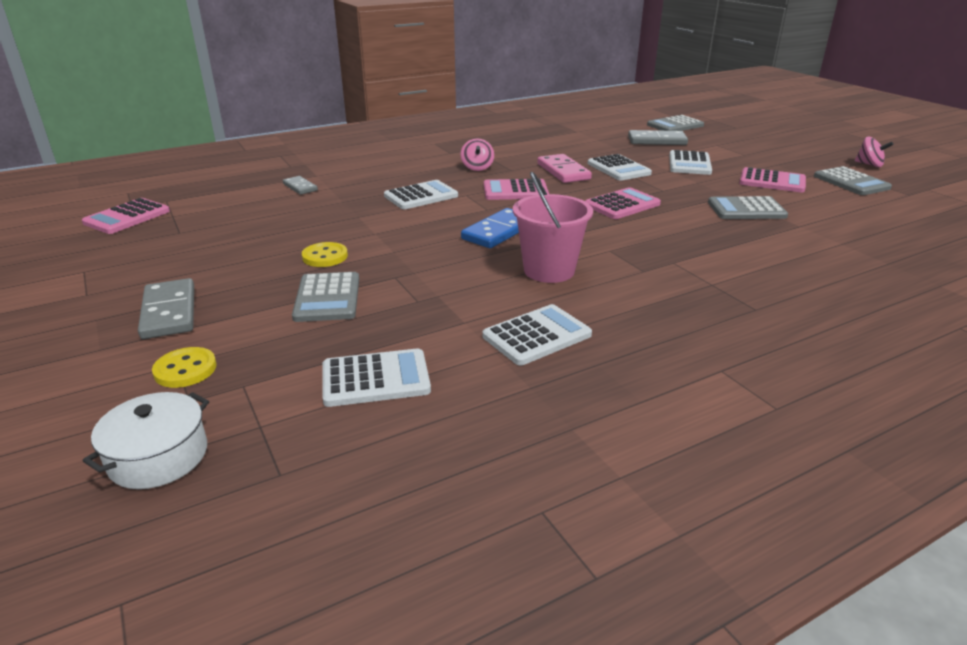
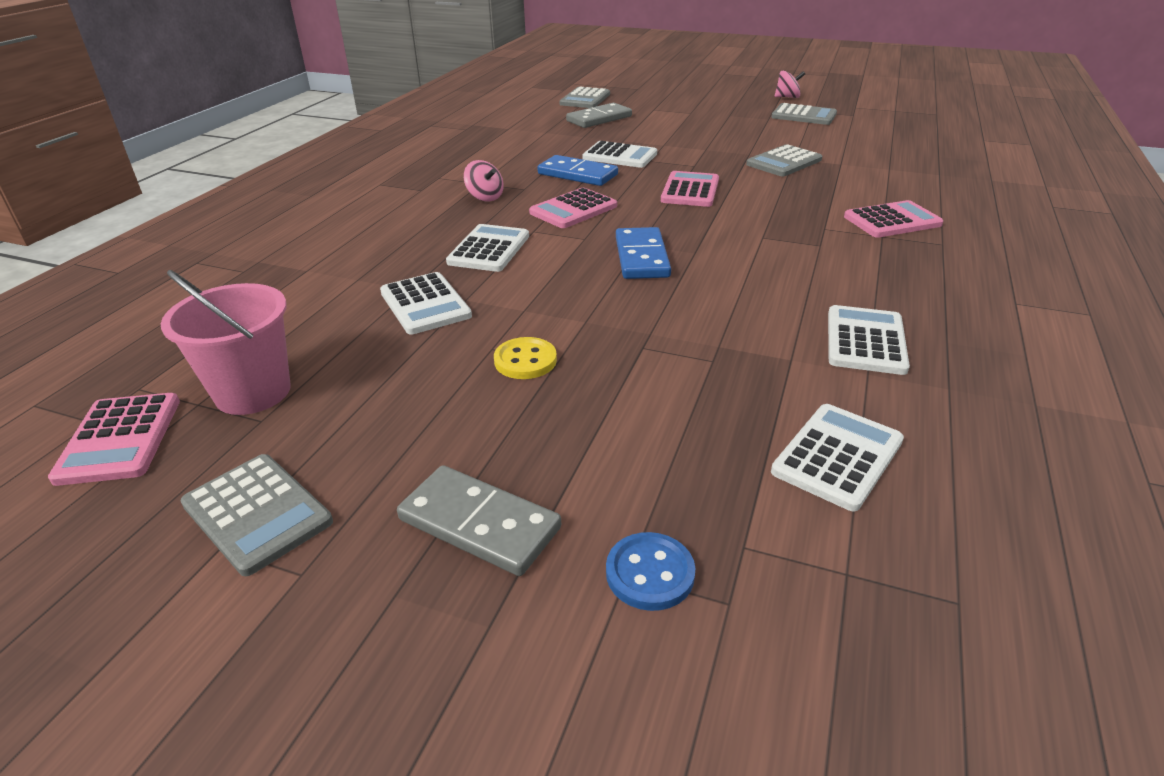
camera: 40 degrees left, 5 degrees up
white pot [83,392,209,489] -> none
yellow button [152,347,217,388] -> blue button [606,532,695,611]
grey domino [283,176,318,195] -> none
grey calculator [292,272,359,322] -> grey calculator moved to [180,454,333,576]
pink bucket [513,172,593,283] -> pink bucket moved to [161,270,291,415]
pink domino [537,154,592,183] -> blue domino [537,155,618,186]
white calculator [669,150,712,175] -> white calculator moved to [380,272,472,335]
pink calculator [739,167,806,193] -> pink calculator moved to [844,200,943,238]

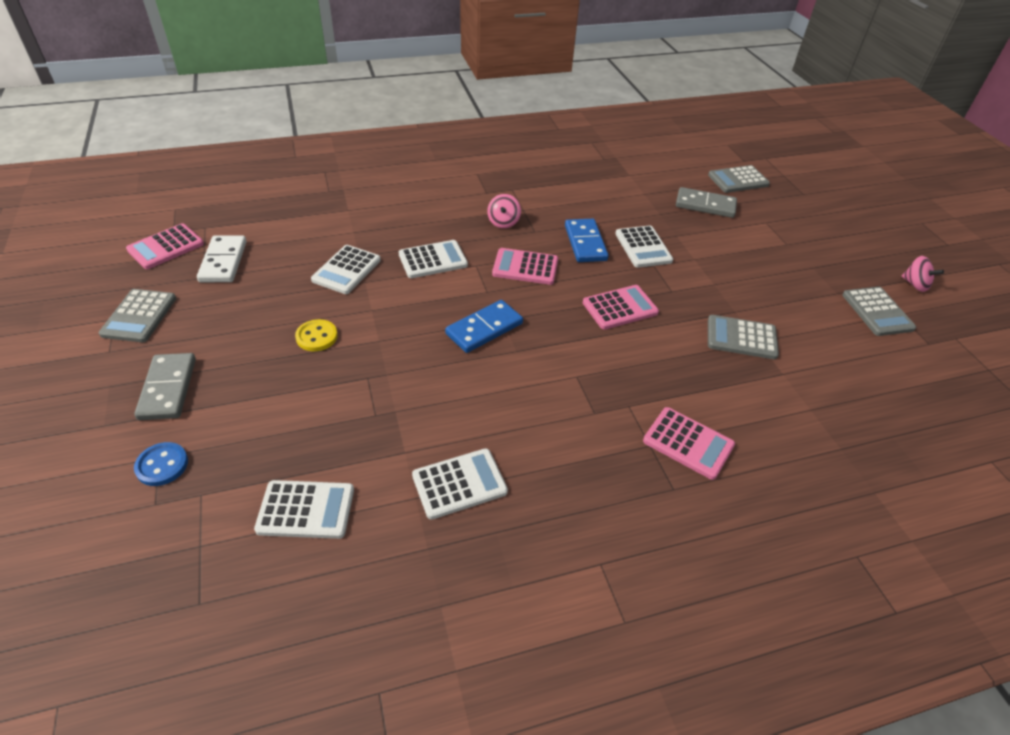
camera: 50 degrees right, 10 degrees up
pink bucket [161,270,291,415] -> white domino [197,236,246,282]

